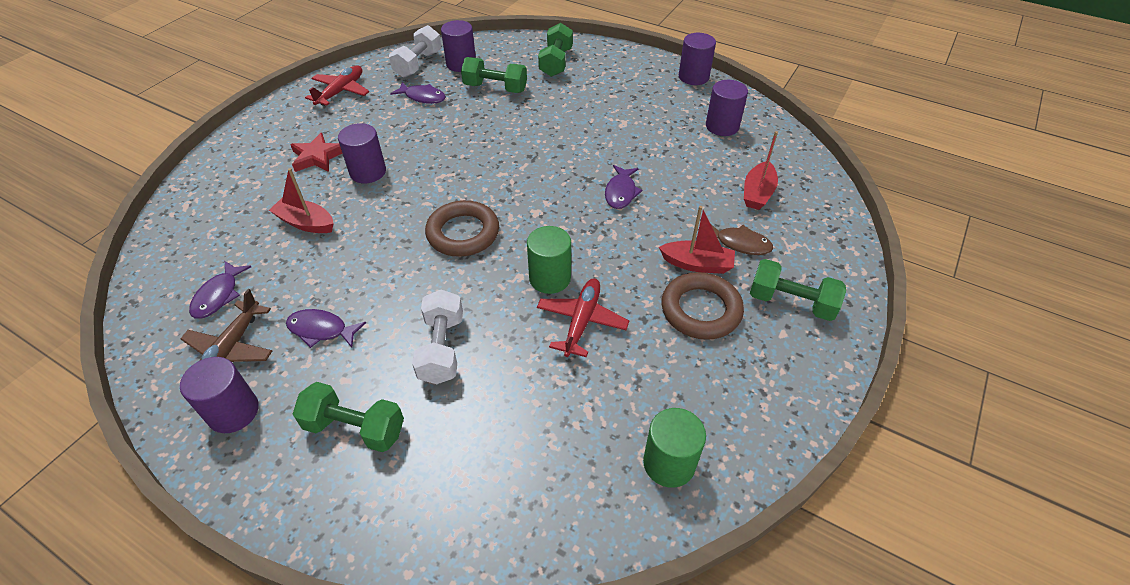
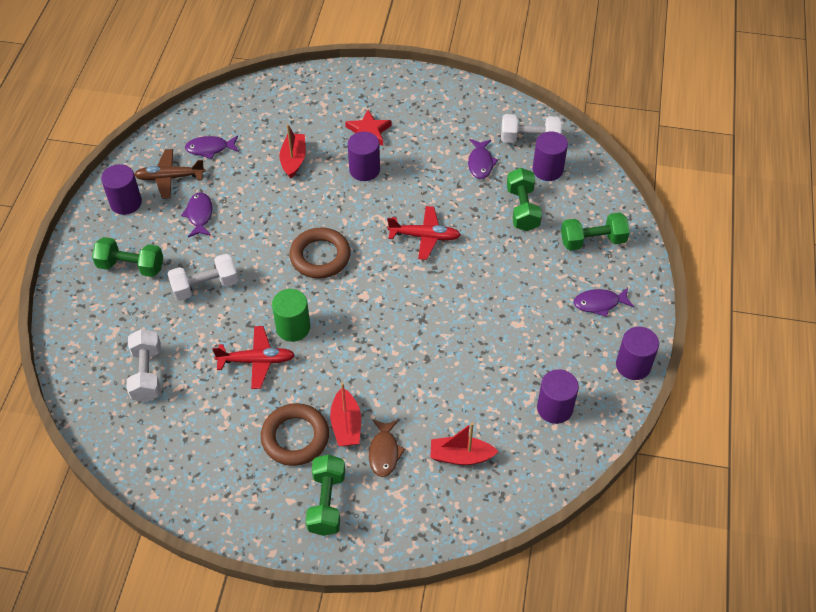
camera: 70 degrees right, 5 degrees up
green dumbbell [293,382,404,452] -> green dumbbell turned 75 degrees counterclockwise [92,237,163,277]
red plane [305,66,369,106] -> red plane moved to [387,206,461,260]
purple fish [605,165,643,209] -> purple fish moved to [574,288,634,317]
green cylinder [643,408,706,488] -> none
none -> white dumbbell [126,329,161,402]

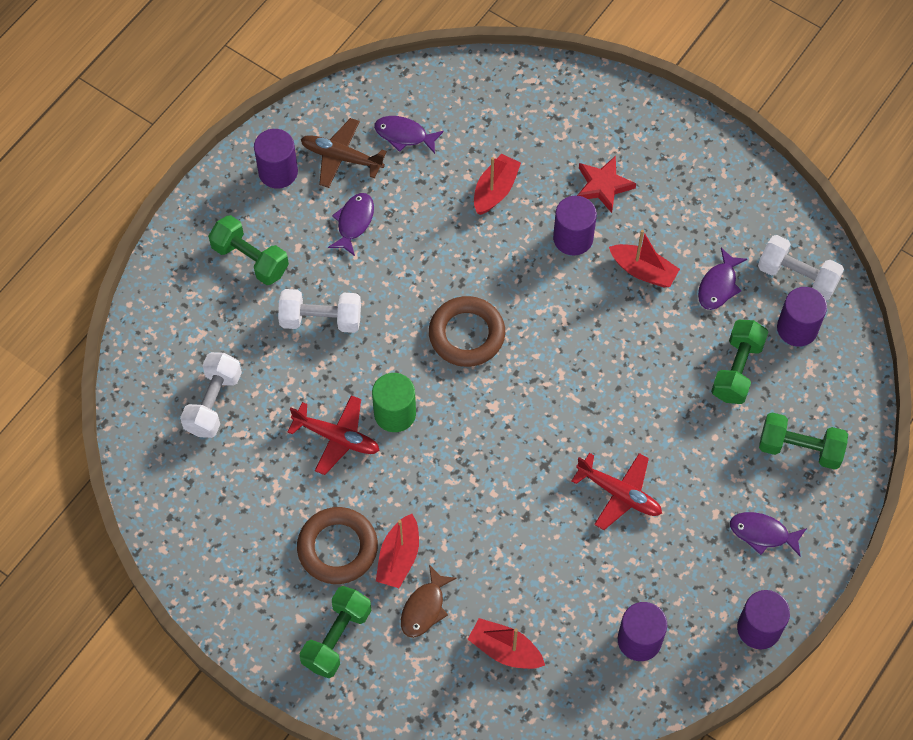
camera: 25 degrees right, 10 degrees up
red plane [387,206,461,260] -> red plane moved to [571,453,662,530]
none -> red boat [609,230,680,287]

